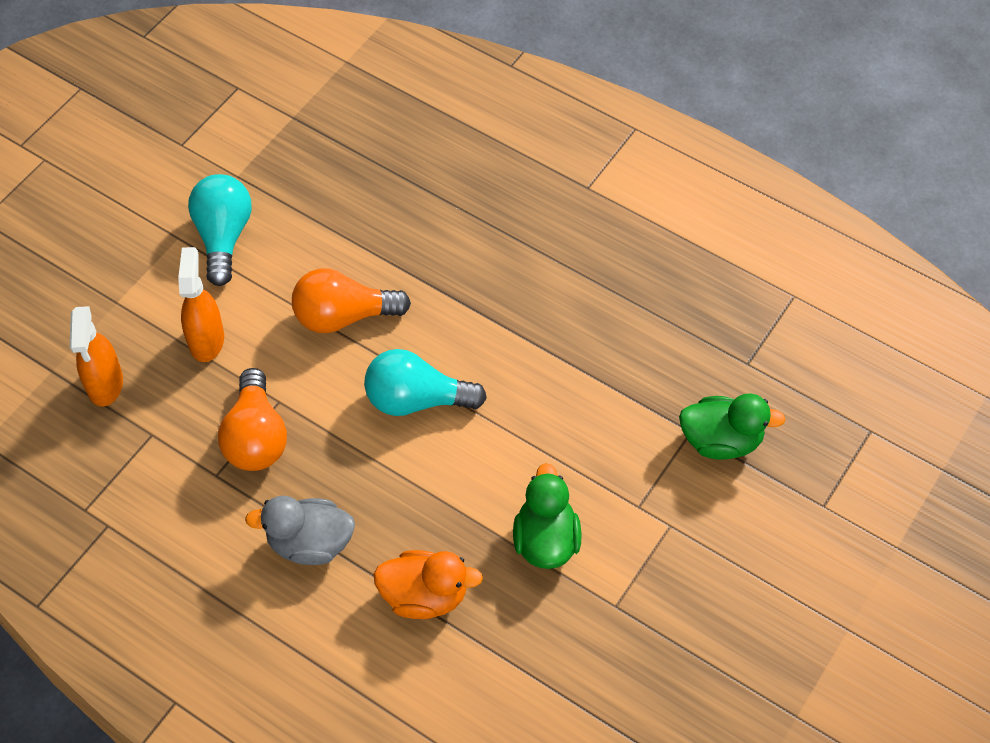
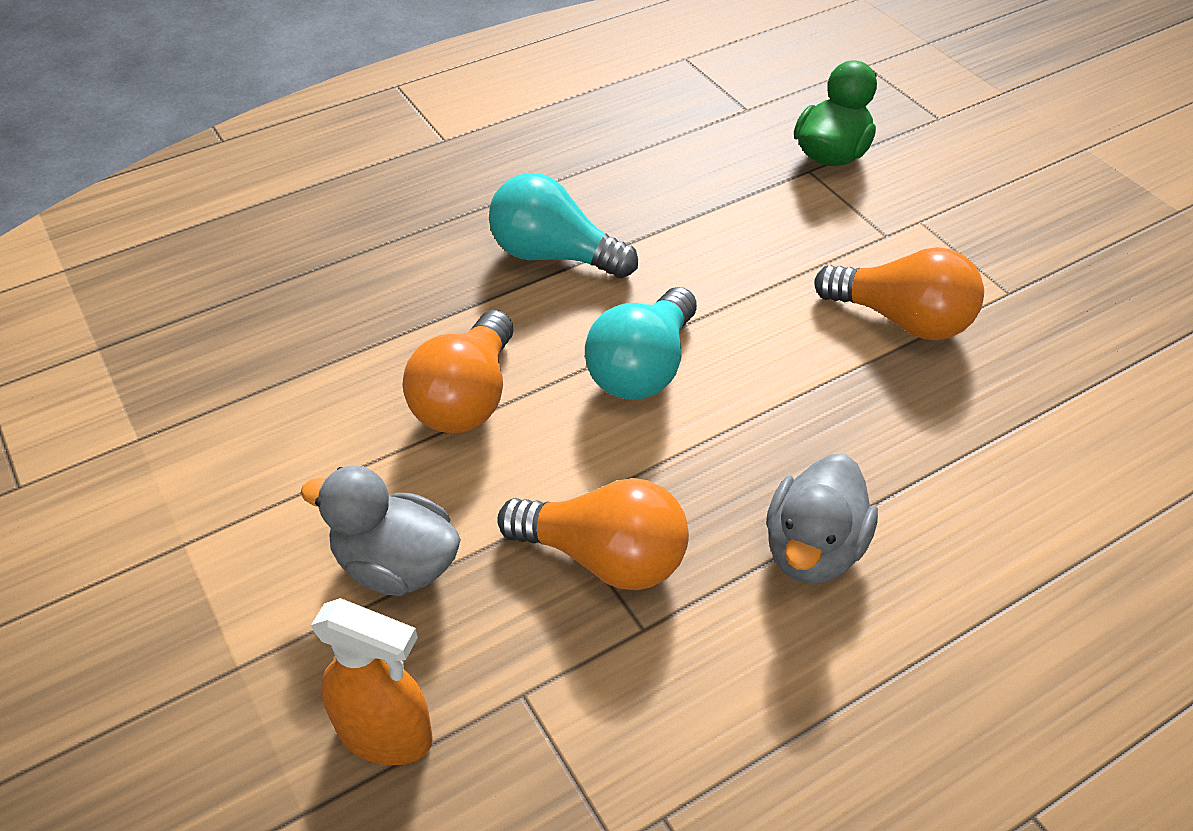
camera: 65 degrees left, 10 degrees down
orange spray bottle [178,247,224,362] -> grey duck [301,466,461,596]
turquoise light bulb [188,174,252,286] -> turquoise light bulb moved to [489,173,638,278]
orange duck [373,550,483,619] -> none
green duck [513,463,582,569] -> orange light bulb [814,247,984,340]

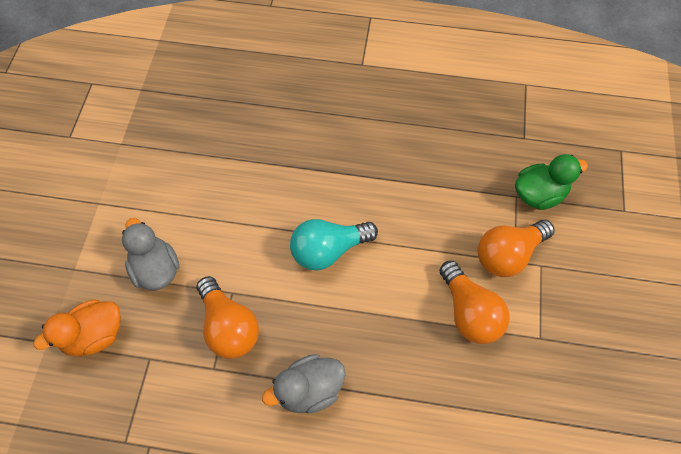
camera: 40 degrees right, 15 degrees up
orange spray bottle [311,598,433,765] -> orange duck [34,300,121,356]
orange light bulb [403,310,514,433] -> orange light bulb moved to [478,220,555,277]
turquoise light bulb [489,173,638,278] -> none

